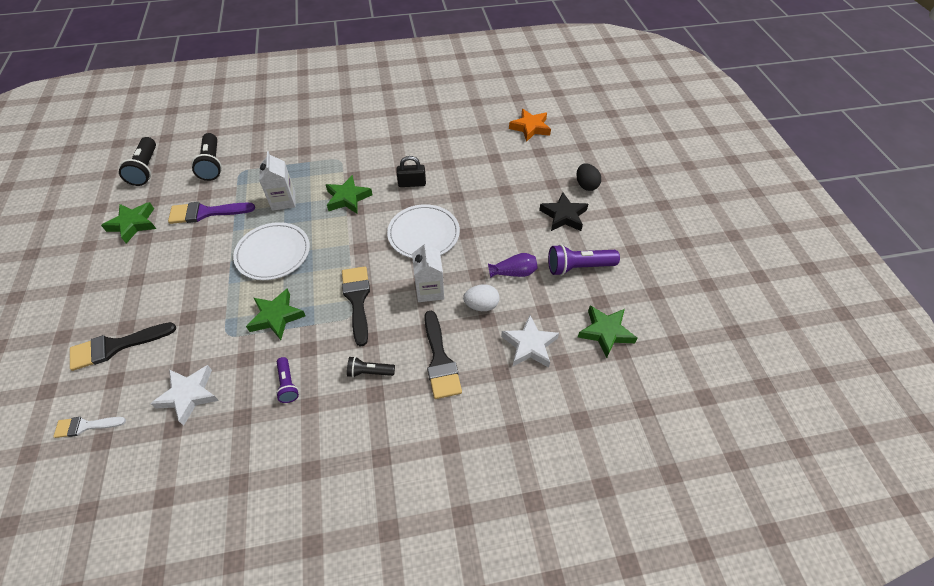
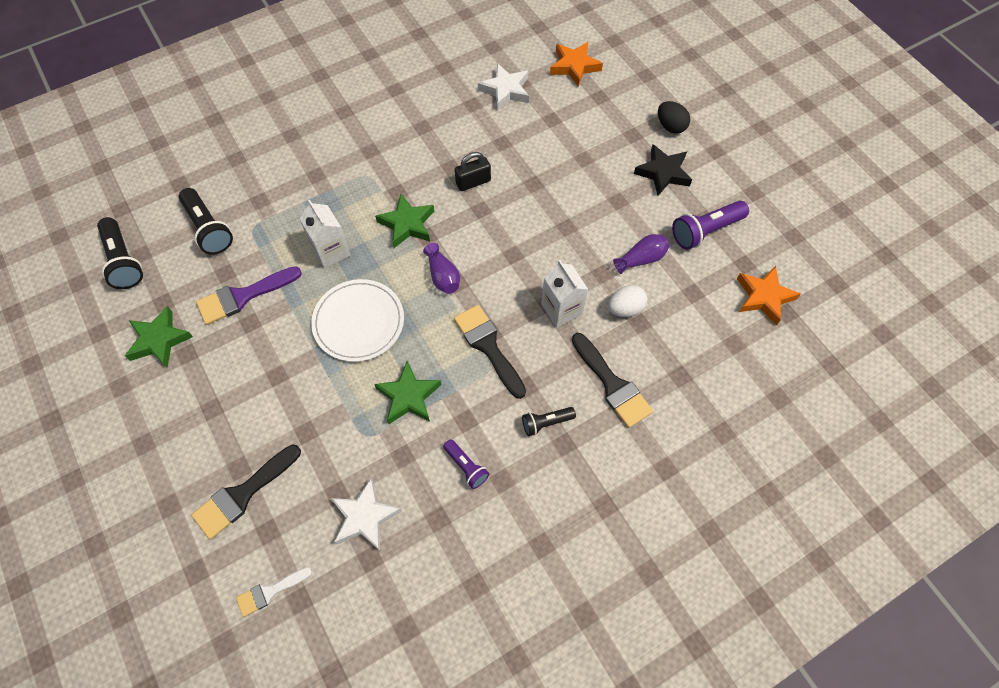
camera: 20 degrees left, 10 degrees up
white plate [387,204,460,258] -> none
white star [501,315,559,368] -> white star moved to [478,63,529,111]
green star [578,305,637,358] -> orange star [737,266,801,325]
none -> purple vase [423,243,460,294]

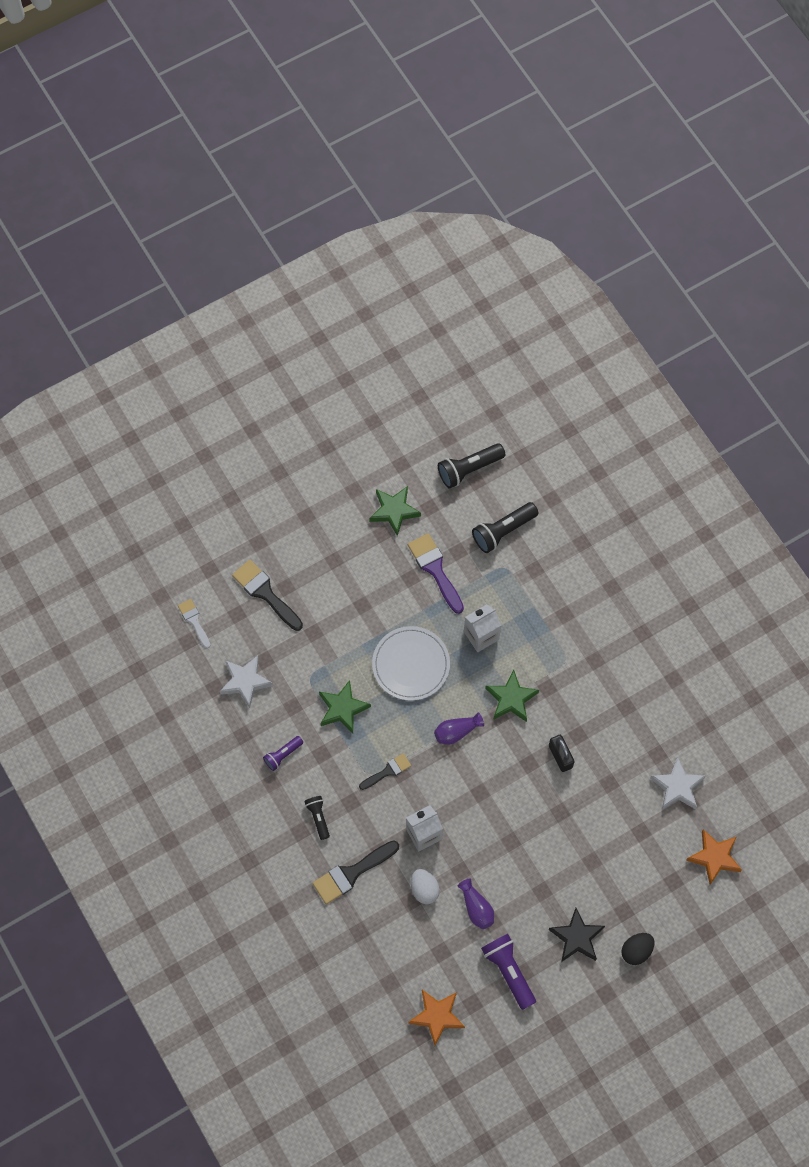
camera: 90 degrees right, 5 degrees up
black brush [454,305,526,399] -> black brush [359,753,411,790], size x0.61

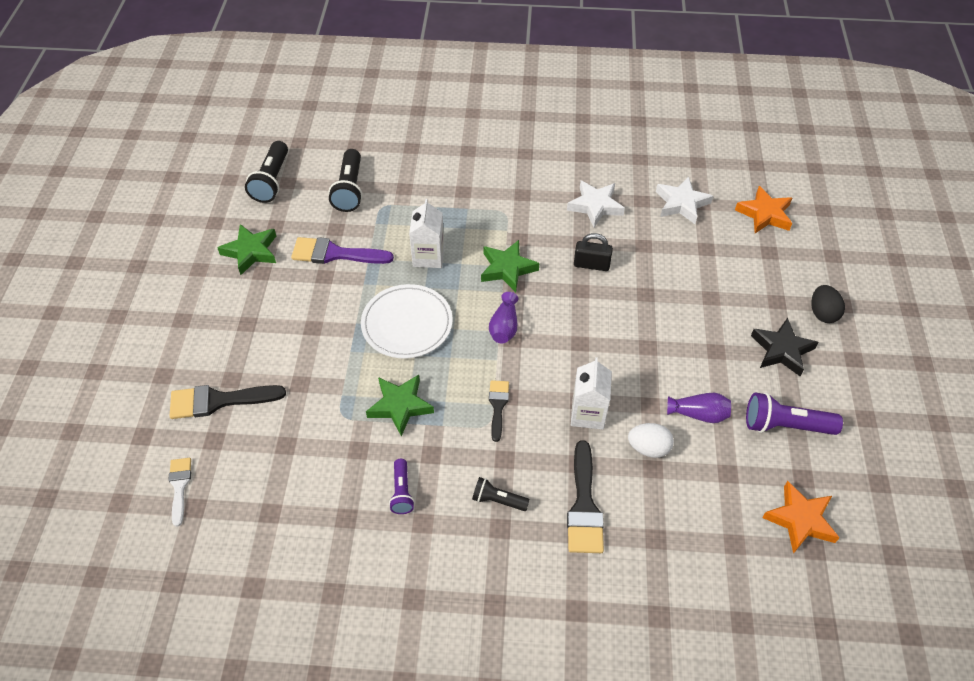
camera: 55 degrees left, 15 degrees down
white brush [178,599,210,649] -> white brush turned 75 degrees clockwise [168,458,191,527]
white star [220,655,273,708] -> white star moved to [567,180,625,227]

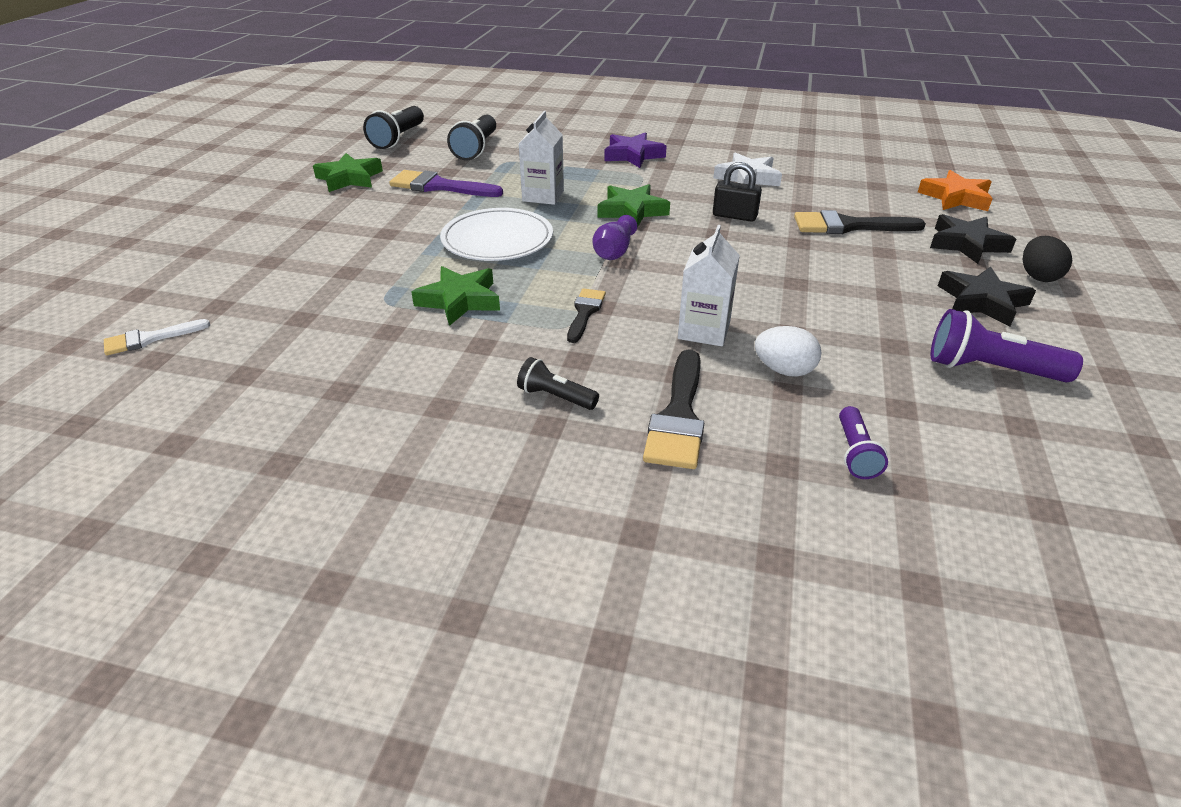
camera: 10 degrees right, 15 degrees down
white brush [168,458,191,527] -> white brush turned 120 degrees counterclockwise [104,319,210,355]
black brush [170,385,286,419] -> black brush moved to [794,210,926,234]
purple flashlight [389,459,415,514] -> purple flashlight moved to [839,406,888,479]
white star [656,176,713,224] -> none
purple vase [667,393,731,423] -> none
orange star [762,481,840,554] -> none
none -> purple star [604,132,667,168]
none -> black star [930,214,1016,264]

